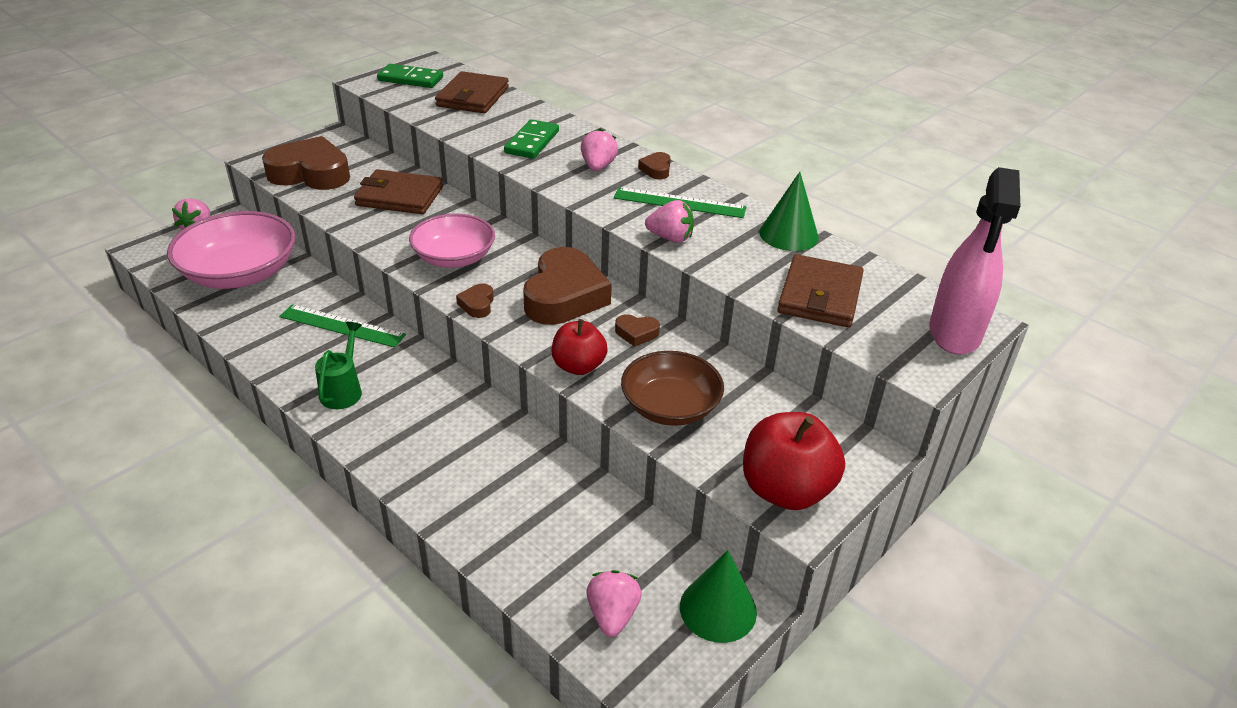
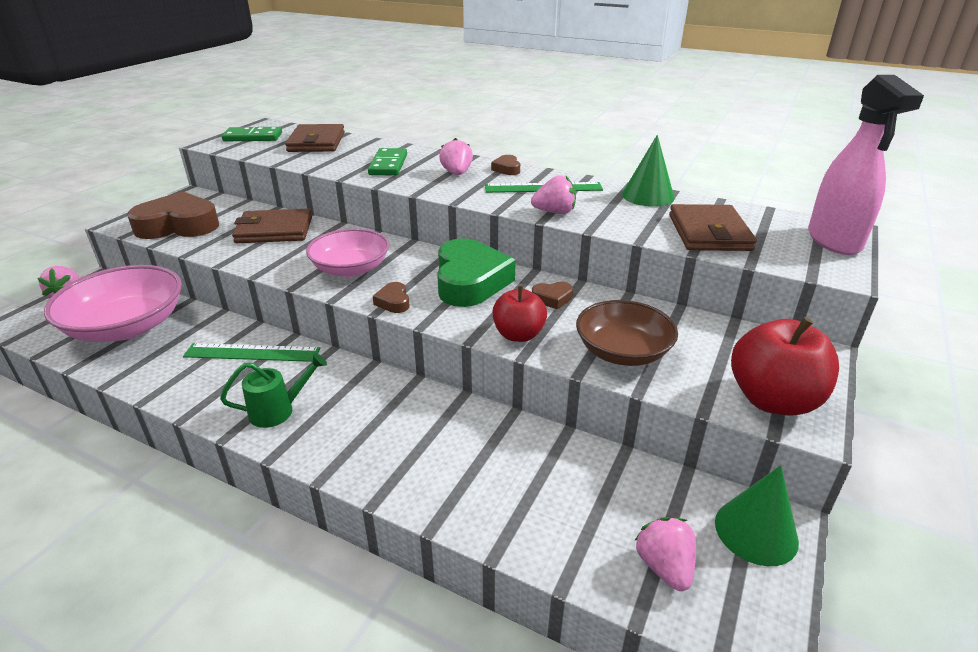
camera: 15 degrees left, 5 degrees down
green watering can [315,322,362,409] -> green watering can turned 75 degrees clockwise [220,353,327,428]
brown heart [523,247,612,325] -> green heart [437,238,516,307]

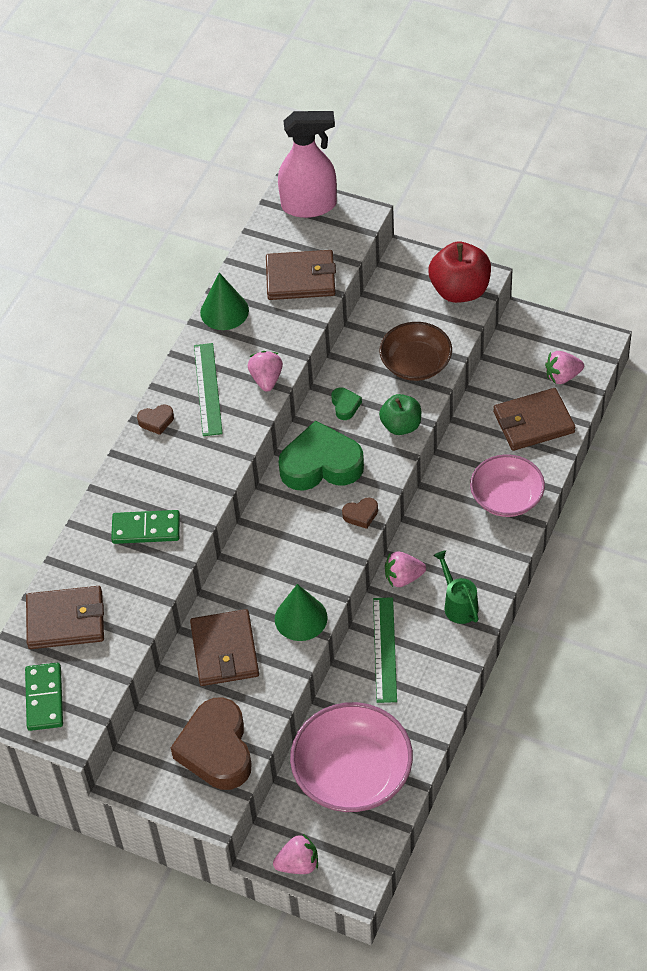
camera: 90 degrees left, 20 degrees up
pink bowl [306,229,389,277] -> pink bowl moved to [470,454,545,517]
pink strawberry [439,138,473,175] -> pink strawberry moved to [385,551,426,587]
red apple [492,286,547,342] -> green apple [379,394,421,435]
brown heart [532,282,573,310] -> green heart [332,387,362,420]
green cone [715,465,799,566] -> green cone moved to [275,584,328,641]
none -> brown wallet [493,388,575,451]

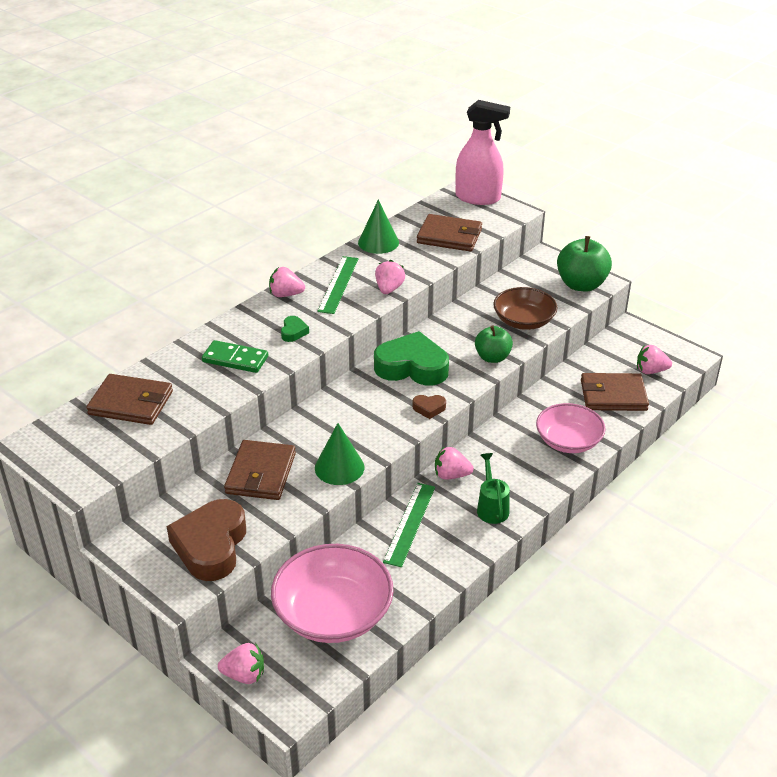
camera: 15 degrees right, 15 degrees down
green domino [25,663,63,731] -> none
brown heart [137,404,174,435] -> pink strawberry [269,267,305,297]
green heart [332,387,362,420] -> green heart moved to [281,316,309,342]
red apple [428,242,491,303] -> green apple [557,236,612,292]

